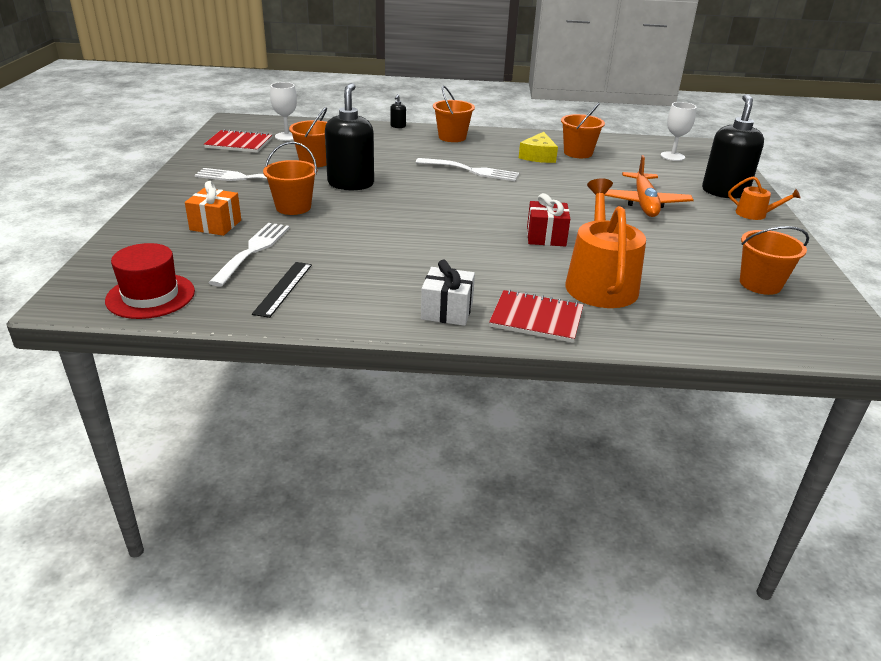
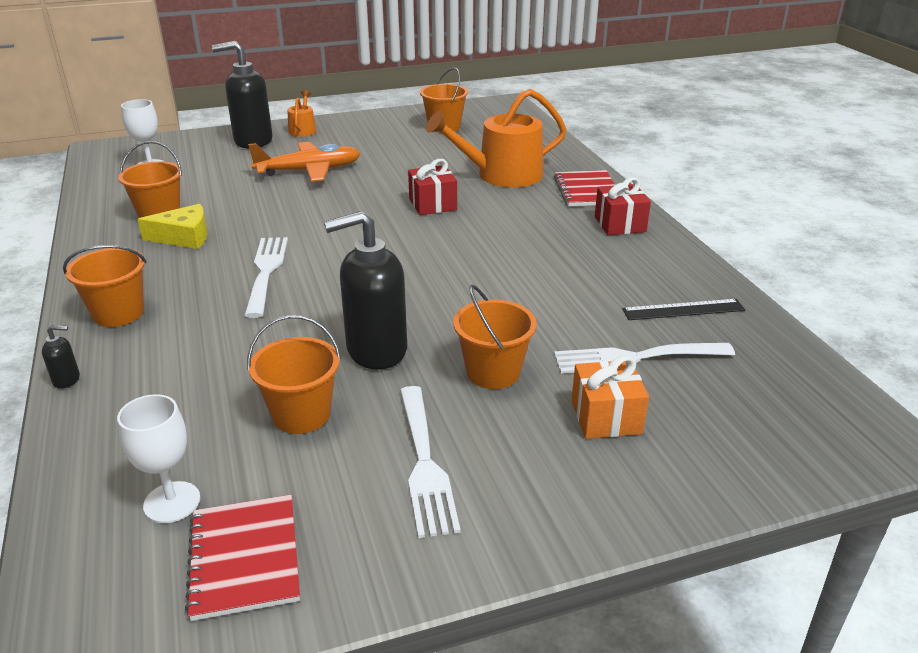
camera: 110 degrees left, 0 degrees up
red hat [105,243,195,319] -> none
white gift [421,260,475,326] -> red gift [595,177,651,235]

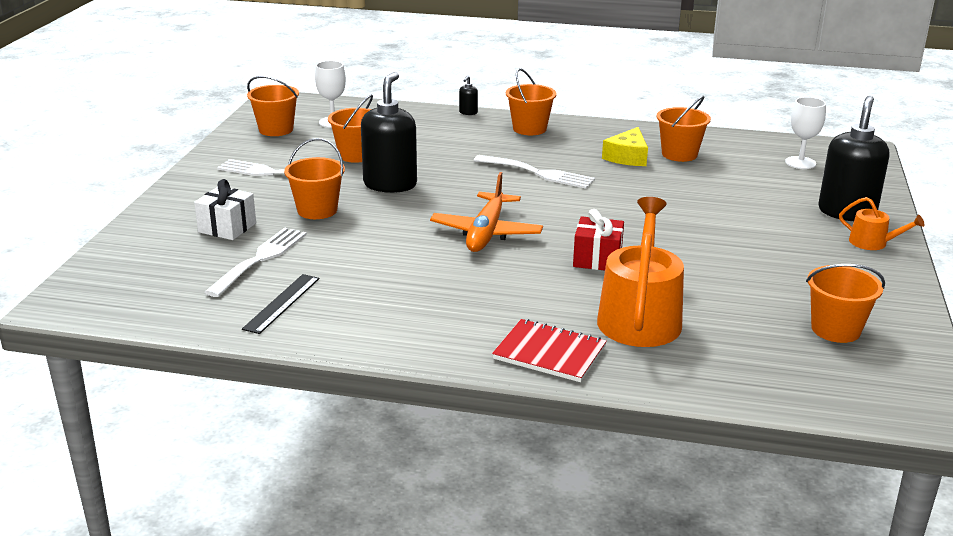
camera: 120 degrees right, 5 degrees down
red notebook [185,495,300,621] -> orange bucket [247,76,299,136]
orange plane [248,142,360,182] -> orange plane moved to [430,172,543,252]
orange gift [571,355,649,439] -> white gift [194,179,256,240]
red gift [595,177,651,235] -> none

